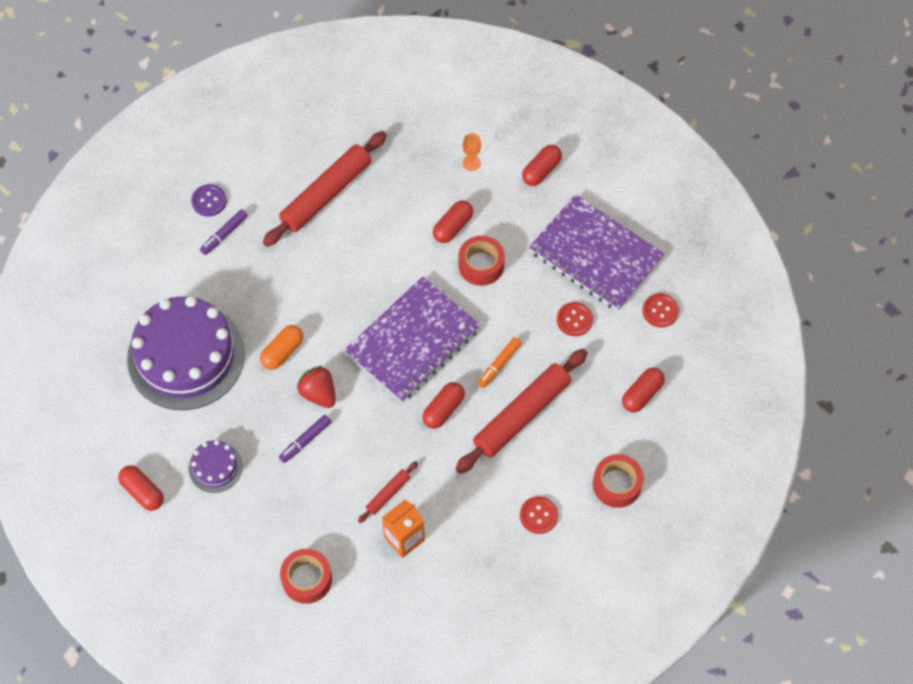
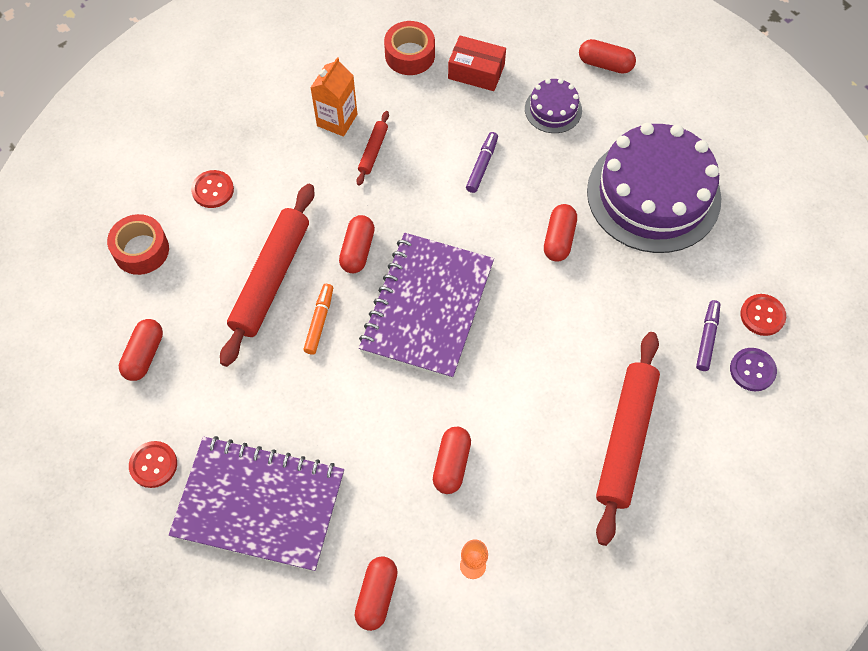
camera: 155 degrees right, 0 degrees up
orange capsule [260,325,303,370] -> red capsule [544,204,577,262]
red strawberry [297,366,336,408] -> none
red tape [458,236,505,286] -> none
red button [557,302,593,336] -> red button moved to [740,294,786,336]
none -> red box [448,35,506,91]

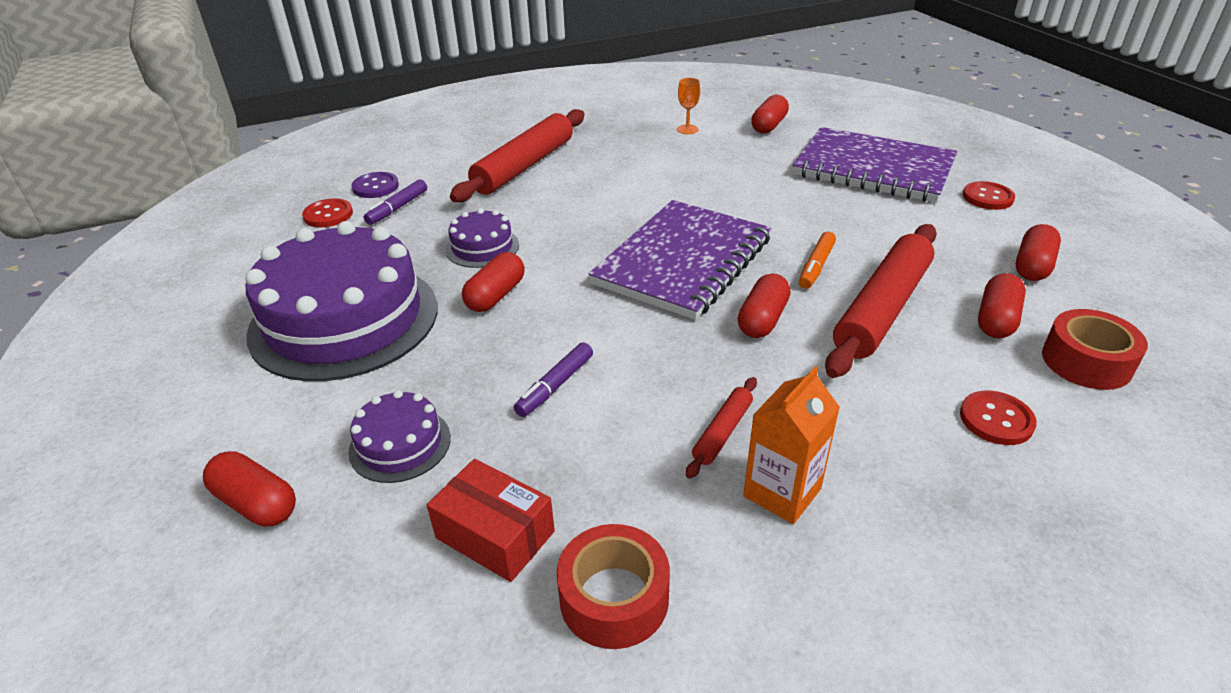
camera: 165 degrees left, 25 degrees down
red capsule [433,427,471,494] -> red capsule moved to [978,273,1026,338]
none -> purple cake [445,208,519,268]

